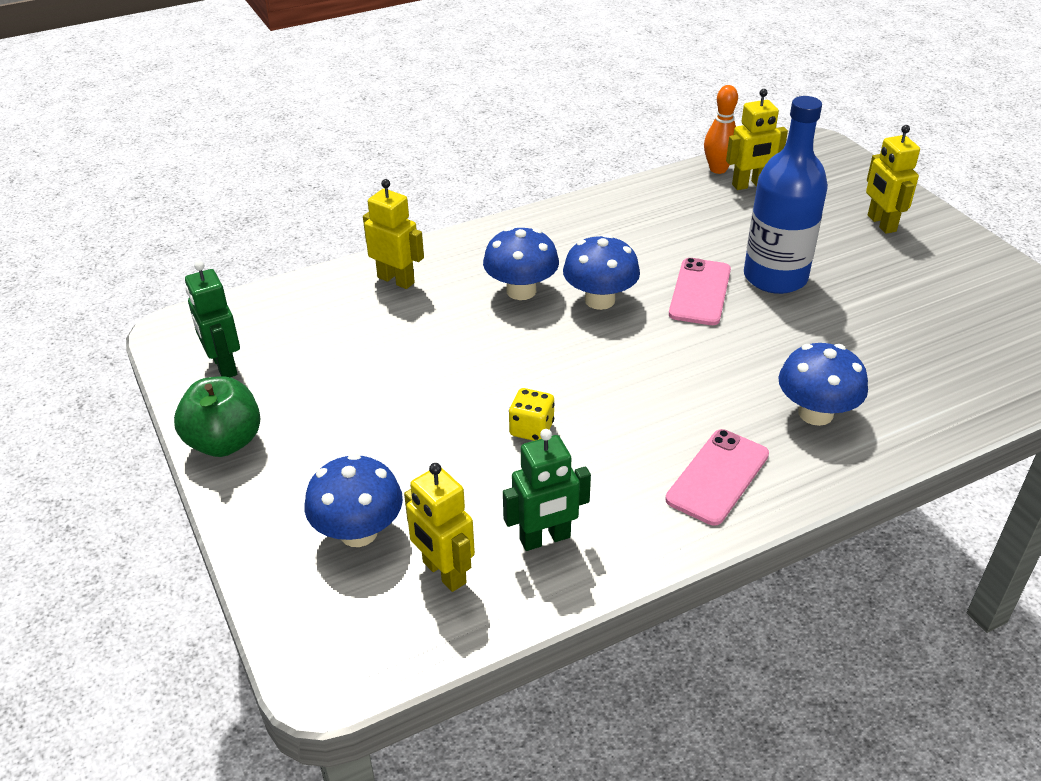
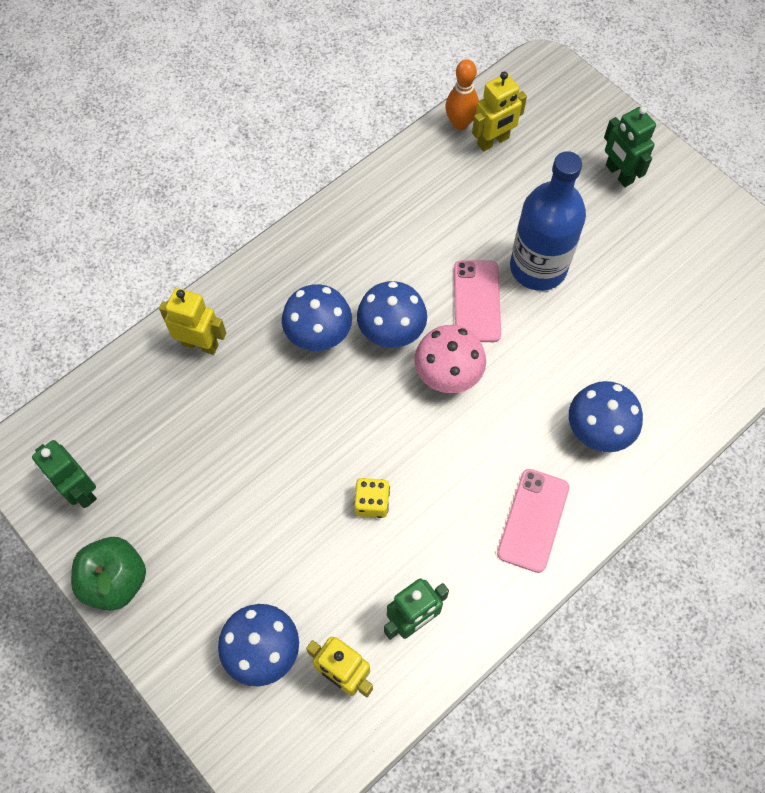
camera: 15 degrees left, 25 degrees up
yellow robot [866,125,920,234] -> green robot [604,106,656,187]
none -> pink mushroom [414,325,486,393]

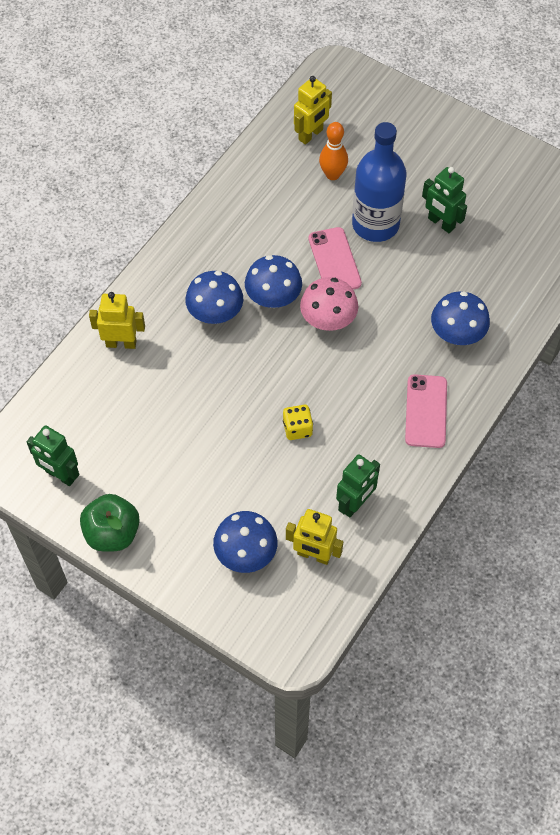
camera: 15 degrees left, 5 degrees down
orange bowling pin [445,59,479,130] -> orange bowling pin moved to [319,122,348,180]
green robot [604,106,656,187] -> green robot moved to [422,167,467,233]

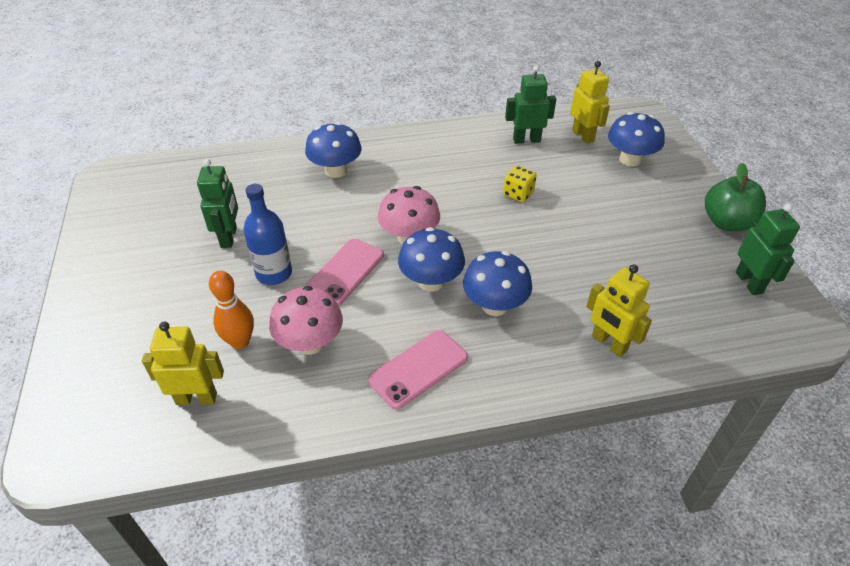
camera: 135 degrees left, 15 degrees down
blue bottle [352,122,407,242] -> blue bottle [243,184,292,285], size x0.65
pink phone [405,374,447,448] -> pink phone moved to [368,330,468,409]
none -> pink mushroom [269,286,343,355]

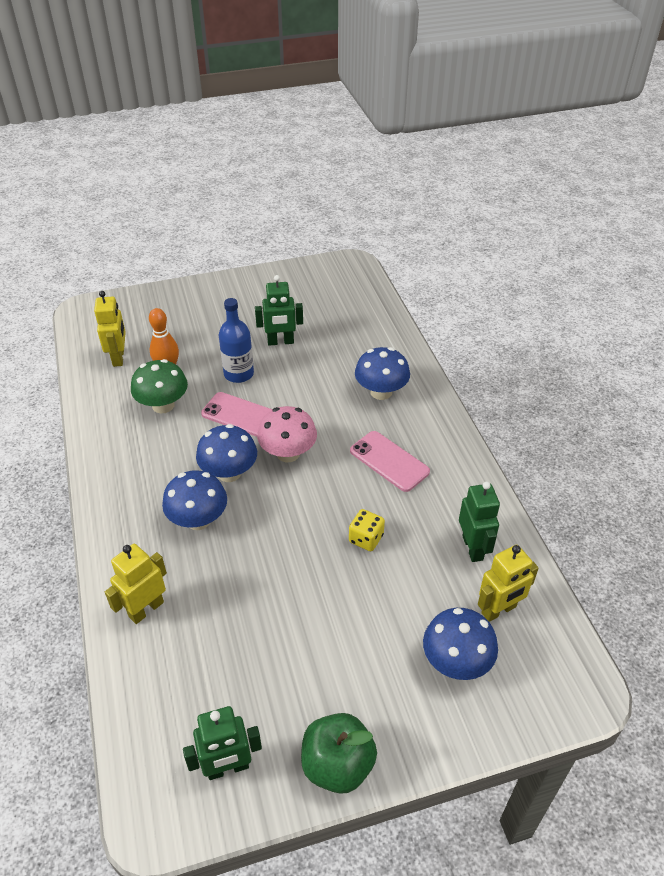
camera: 85 degrees right, 0 degrees up
pink mushroom [269,286,343,355] -> green mushroom [131,359,188,413]
pink phone [368,330,468,409] -> pink phone moved to [350,431,430,492]

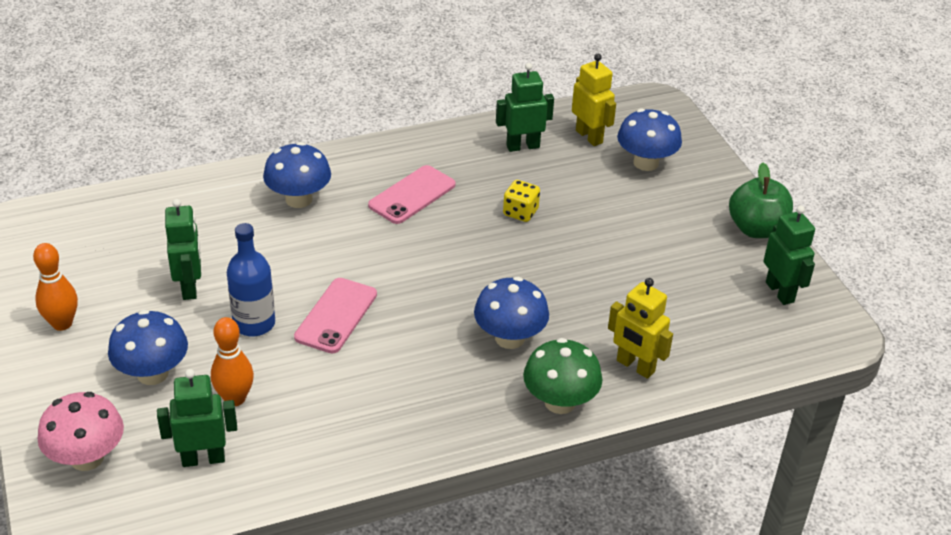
camera: 95 degrees left, 5 degrees down
yellow robot [94,291,126,367] -> green robot [157,369,237,467]
green mushroom [131,359,188,413] -> green mushroom moved to [523,338,602,414]
blue mushroom [196,424,257,482] -> blue mushroom moved to [108,310,188,385]
pink mushroom [257,406,317,462] -> pink mushroom moved to [37,392,124,471]
none -> orange bowling pin [33,243,78,331]

